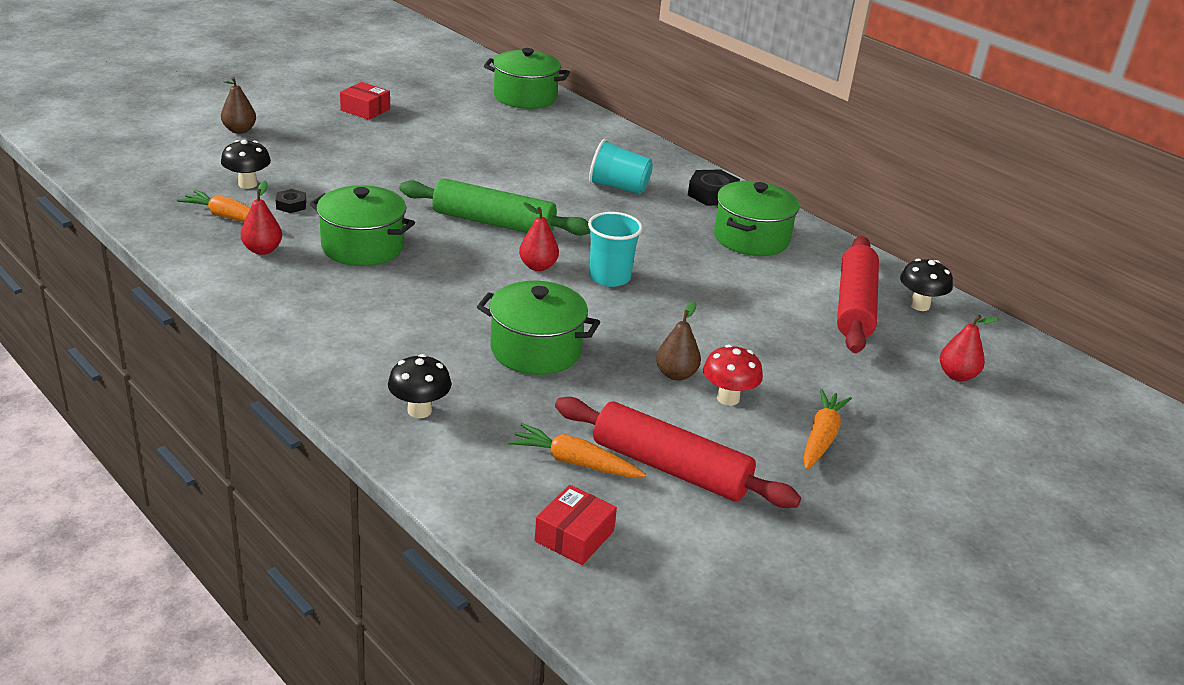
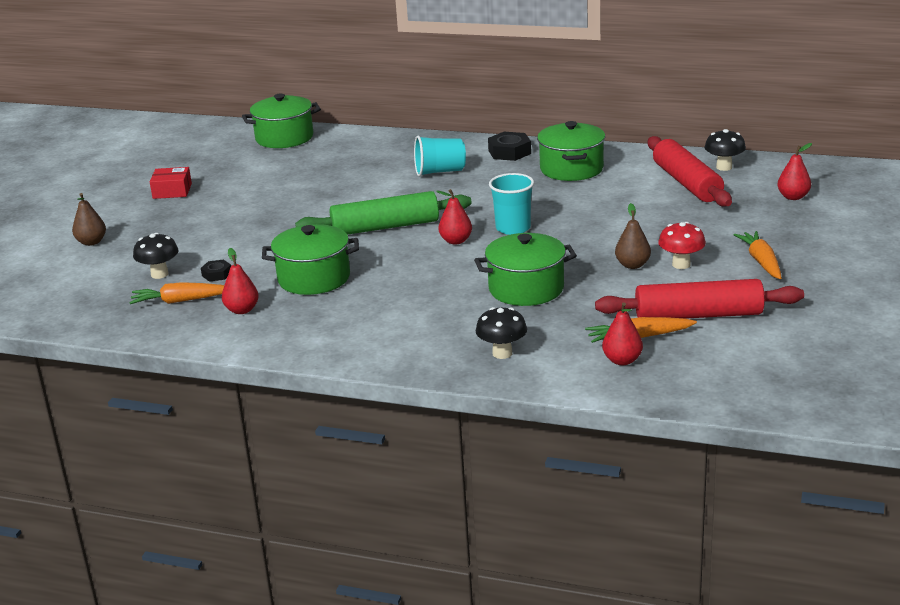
camera: 25 degrees left, 5 degrees down
red box [535,485,617,565] -> none
none -> red pear [602,302,643,365]

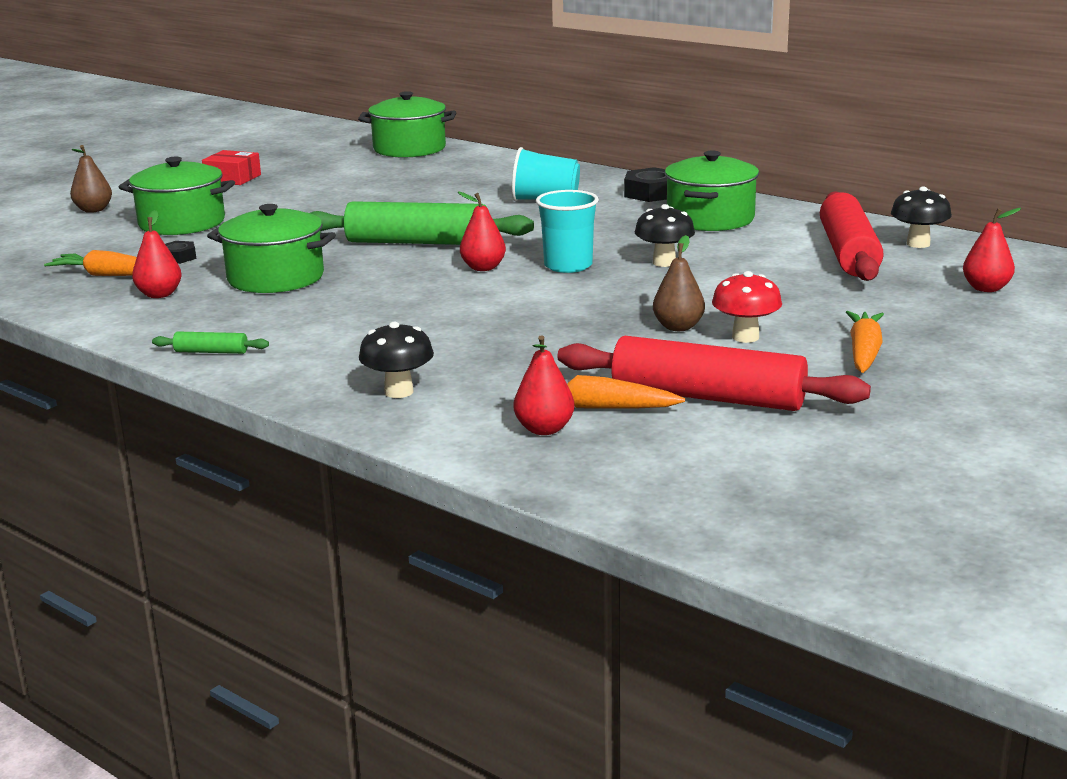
camera: 20 degrees right, 5 degrees down
black mushroom [133,233,179,279] -> black mushroom moved to [635,204,695,267]
green pot [474,233,577,306] -> green pot moved to [119,157,235,235]
none -> green rolling pin [152,331,269,354]

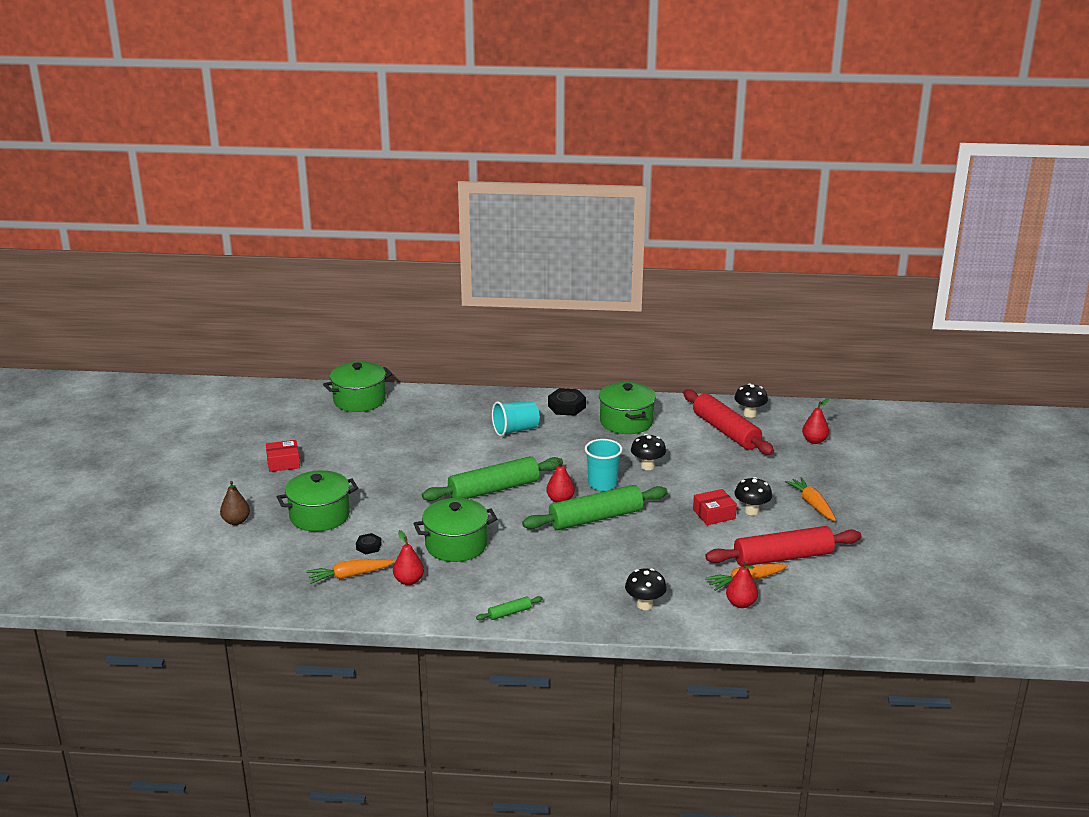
camera: 35 degrees left, 5 degrees up
brown pear [653,235,705,331] -> red box [693,489,737,525]
red mushroom [712,271,782,343] -> black mushroom [735,477,772,515]
none -> green rolling pin [522,485,668,530]

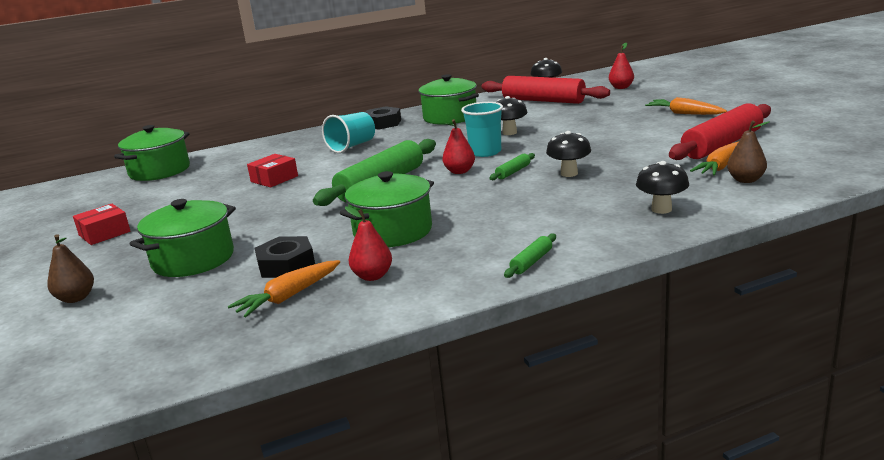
camera: 25 degrees left, 5 degrees down
black nut [356,533,382,555] -> black nut [254,236,315,278], size x1.73
green rolling pin [522,485,668,530] -> green rolling pin [489,153,535,180], size x0.42
red box [693,489,737,525] -> red box moved to [247,154,298,187]
red pear [726,561,758,608] -> brown pear [727,120,769,183]
black mushroom [735,477,772,515] -> black mushroom moved to [546,131,591,177]

